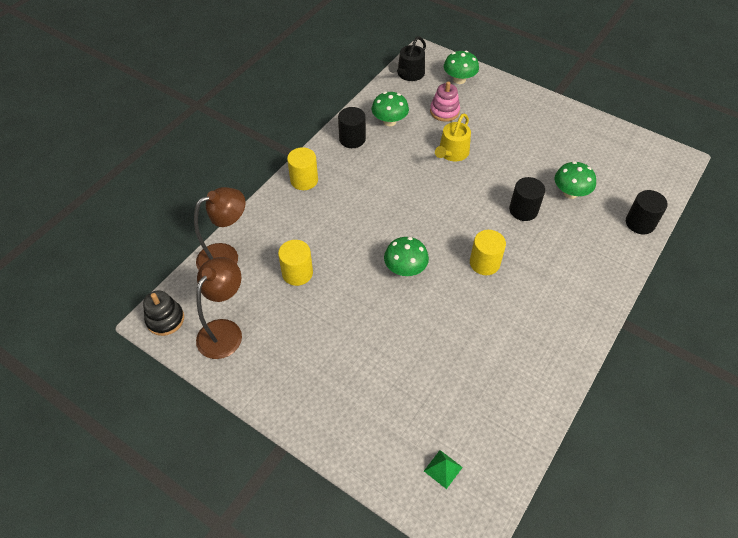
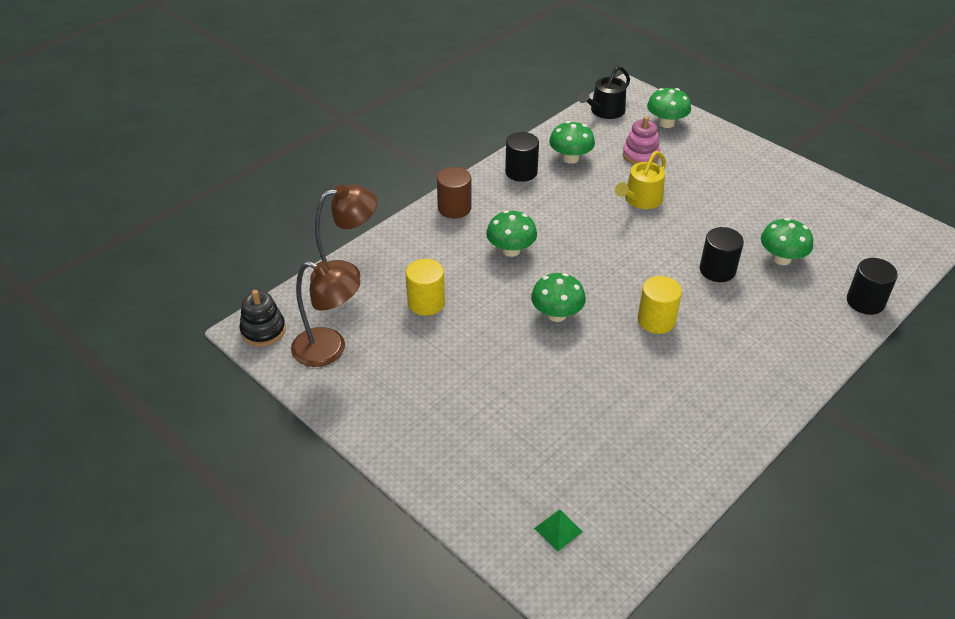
camera: 10 degrees right, 10 degrees down
brown lamp [196,257,242,359] -> brown lamp turned 75 degrees clockwise [291,261,360,367]
yellow cylinder [287,147,318,190] -> brown cylinder [437,167,472,219]
none -> green mushroom [486,210,537,257]

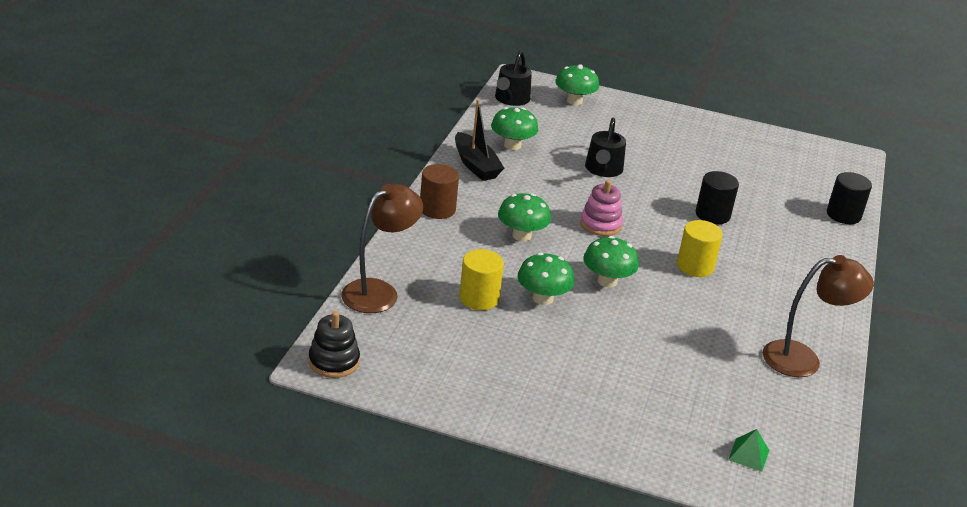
camera: 30 degrees left, 10 degrees down
brown lamp [291,261,360,367] -> brown lamp moved to [763,255,874,377]
black cylinder [505,132,539,182] -> black boat [455,99,504,181]
yellow watering can [615,151,666,209] -> black watering can [585,118,626,177]
pink stacking toy [623,116,660,165] -> pink stacking toy moved to [580,180,623,236]
green mushroom [761,218,813,265] -> green mushroom moved to [518,253,574,305]

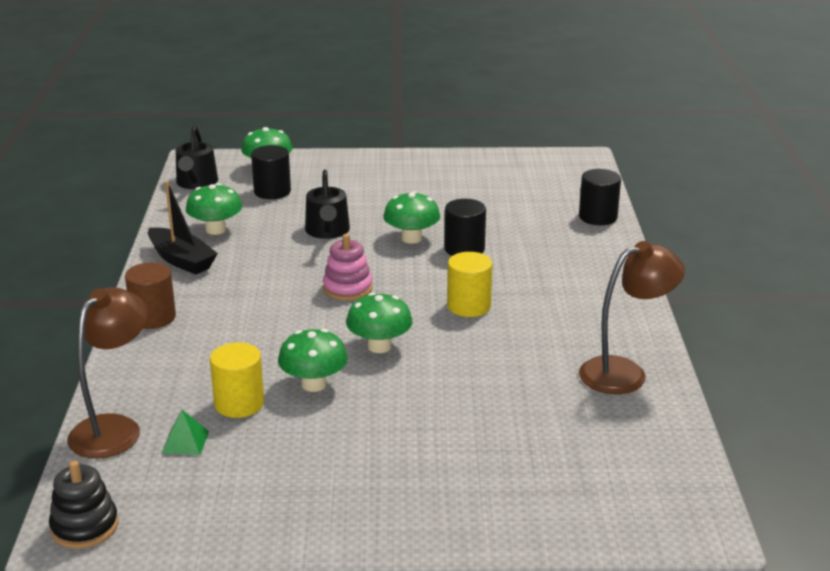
camera: 15 degrees left, 5 degrees down
green mushroom [498,193,551,241] -> green mushroom moved to [383,191,440,244]
green pyramid [728,429,769,472] -> green pyramid moved to [162,410,209,455]
none -> black cylinder [251,145,291,199]

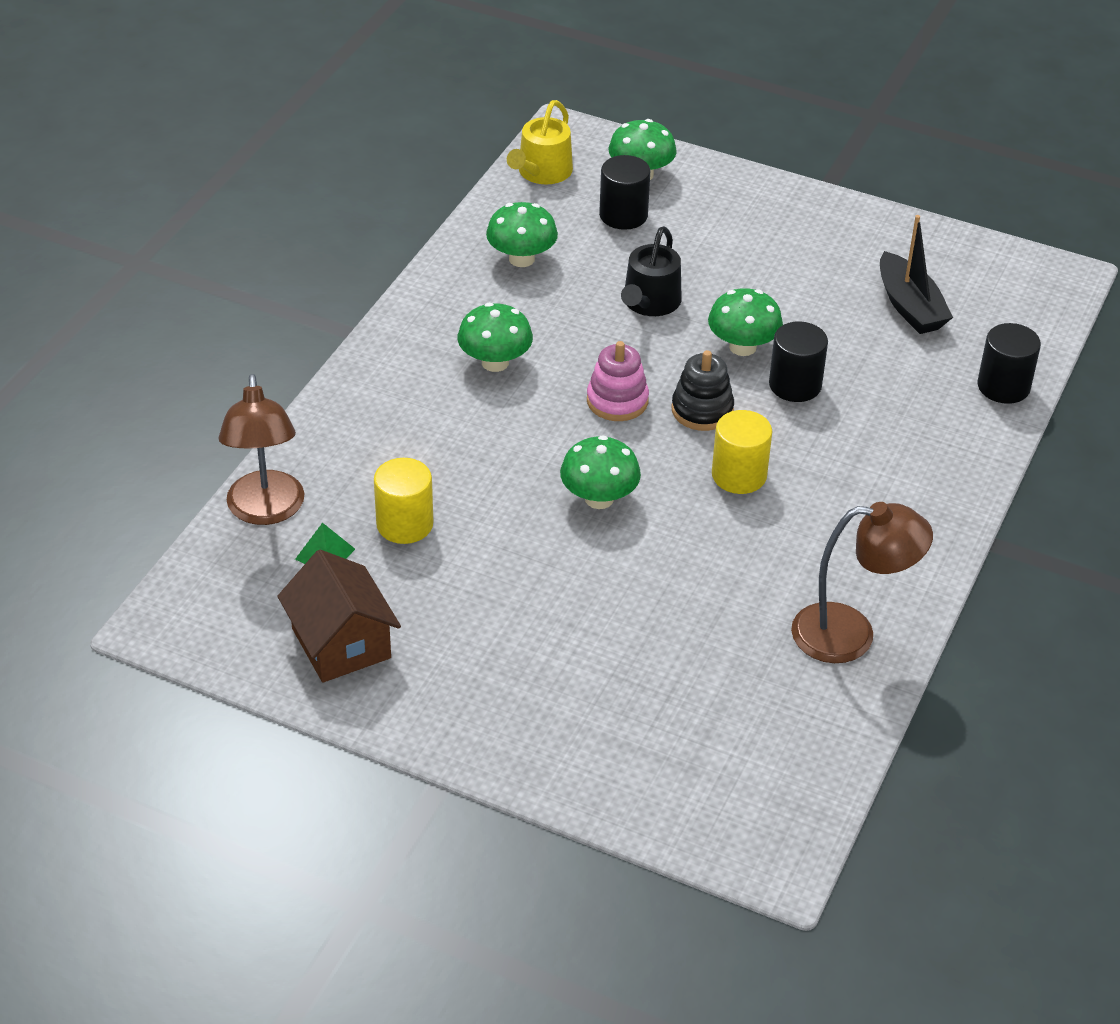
camera: 25 degrees right, 15 degrees up
black stacking toy [49,460,118,549] -> black stacking toy moved to [671,350,734,431]
brown lamp [67,287,147,458] -> brown lamp turned 120 degrees clockwise [218,374,304,525]
brown cylinder [125,262,176,329] -> none
black boat [148,181,218,275] -> black boat moved to [880,215,953,334]
black watering can [176,125,218,189] -> yellow watering can [507,100,573,184]
green mushroom [278,329,348,392] -> green mushroom moved to [458,303,533,372]
none -> brown house [277,550,401,682]

